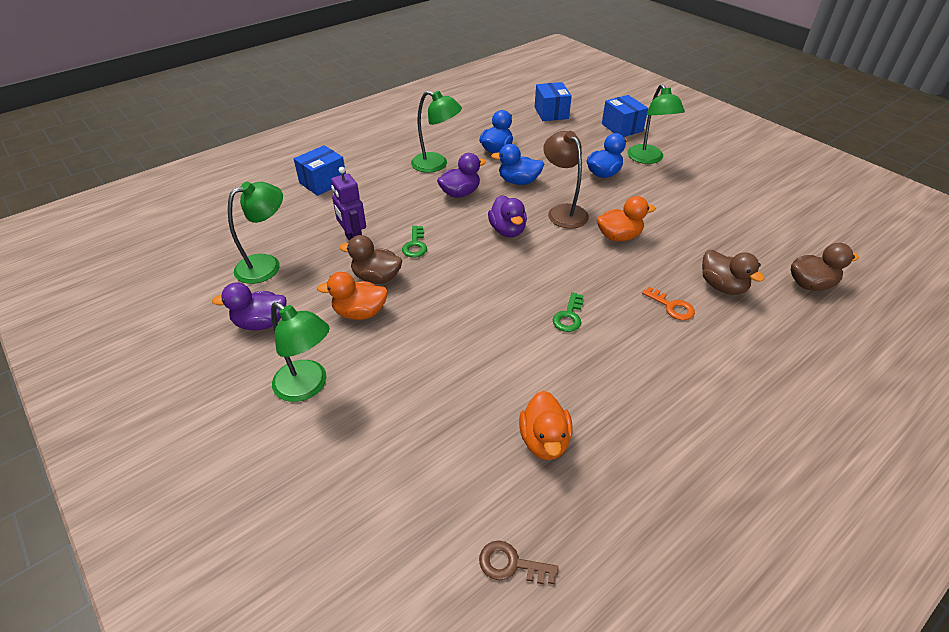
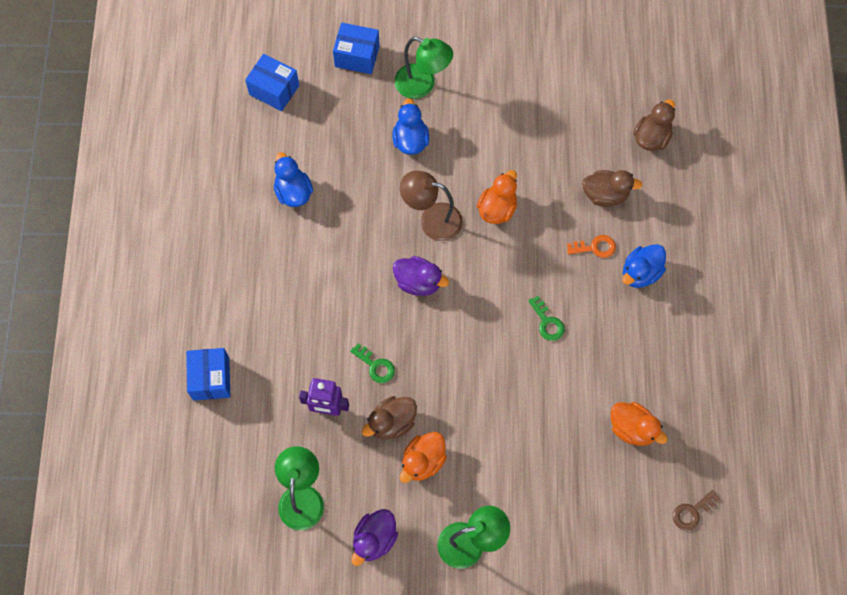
camera: 50 degrees left, 25 degrees up
green lamp [411,91,462,173] -> none
purple duck [437,153,486,198] -> none
blue duck [491,144,544,185] -> blue duck moved to [622,244,666,288]

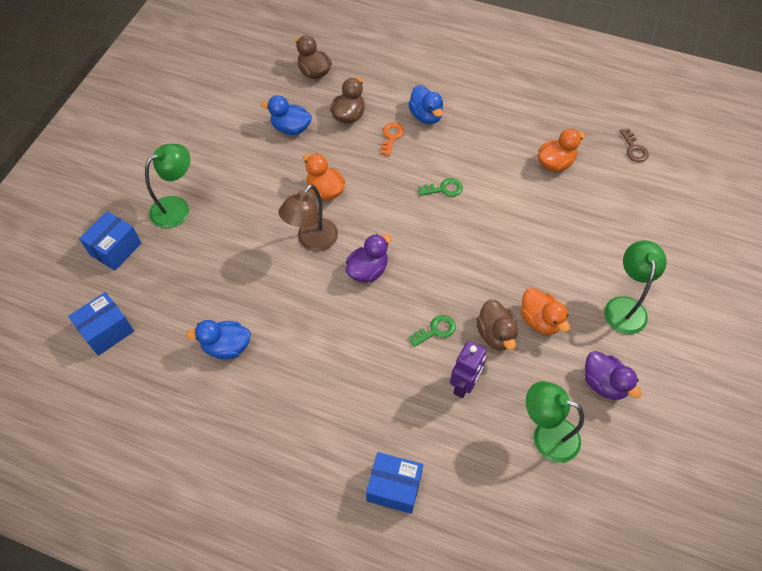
camera: 70 degrees left, 10 degrees down
blue duck [393,98,429,155] -> blue duck moved to [261,95,312,135]

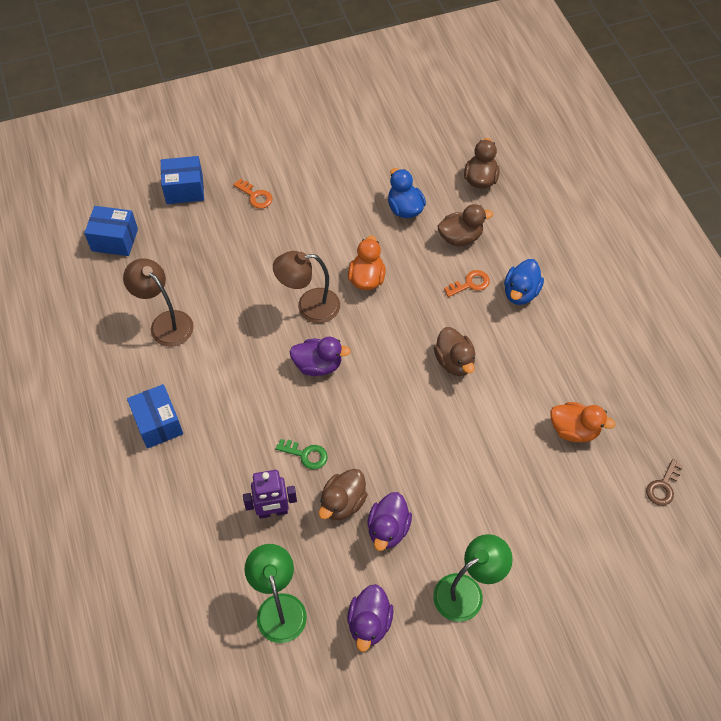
camera: 50 degrees right, 0 degrees up
green lamp [145,144,190,228] -> orange key [233,179,273,209]
blue duck [186,320,251,359] -> brown lamp [123,258,194,347]
blue box [366,452,423,514] -> blue box moved to [127,384,183,449]
green key [418,178,463,197] -> brown duck [434,327,475,376]
orange duck [520,288,570,335] -> purple duck [367,492,412,551]

